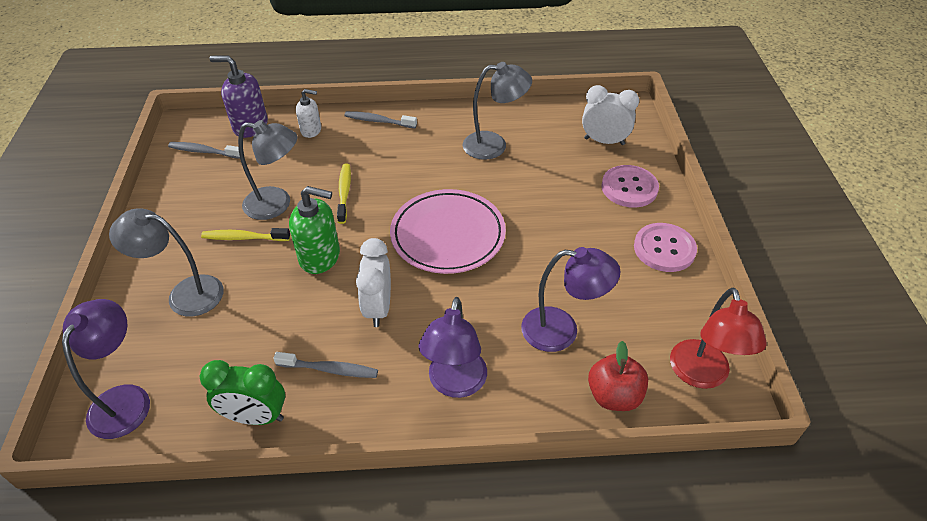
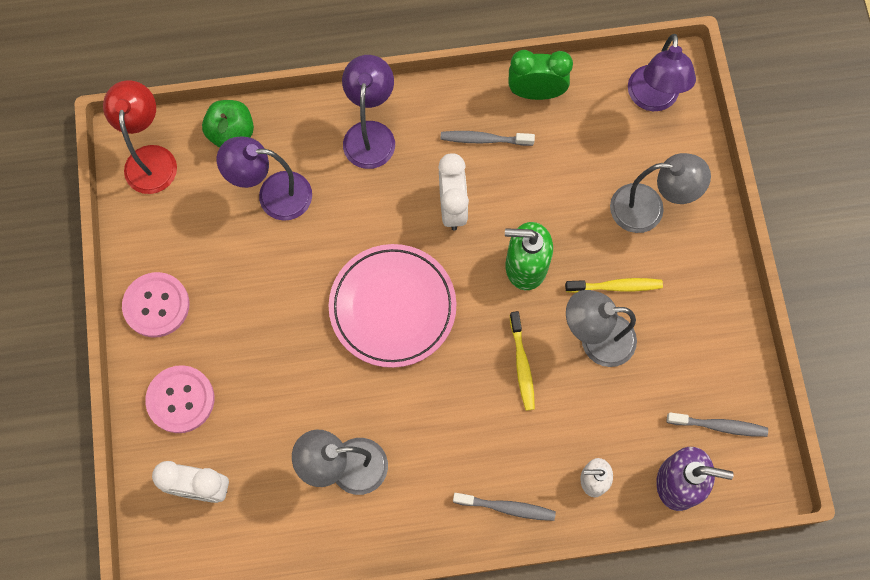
camera: 175 degrees right, 25 degrees up
red apple [588,341,648,411] -> green apple [202,100,254,147]

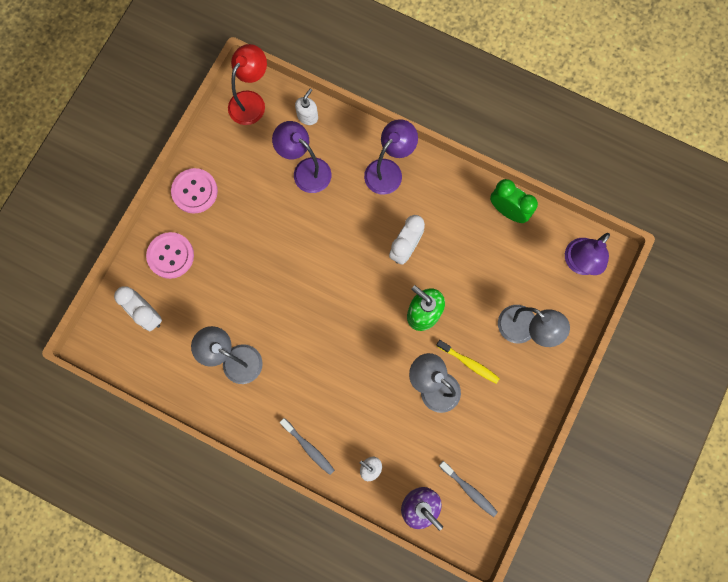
camera: 35 degrees right, 5 degrees up
green apple [202,100,254,147] -> white soap dispenser [295,89,318,125]
pink plate [329,244,456,368] -> none
grey toothbrush [441,131,535,146] -> none
yellow toothbrush [510,311,535,411] -> none

